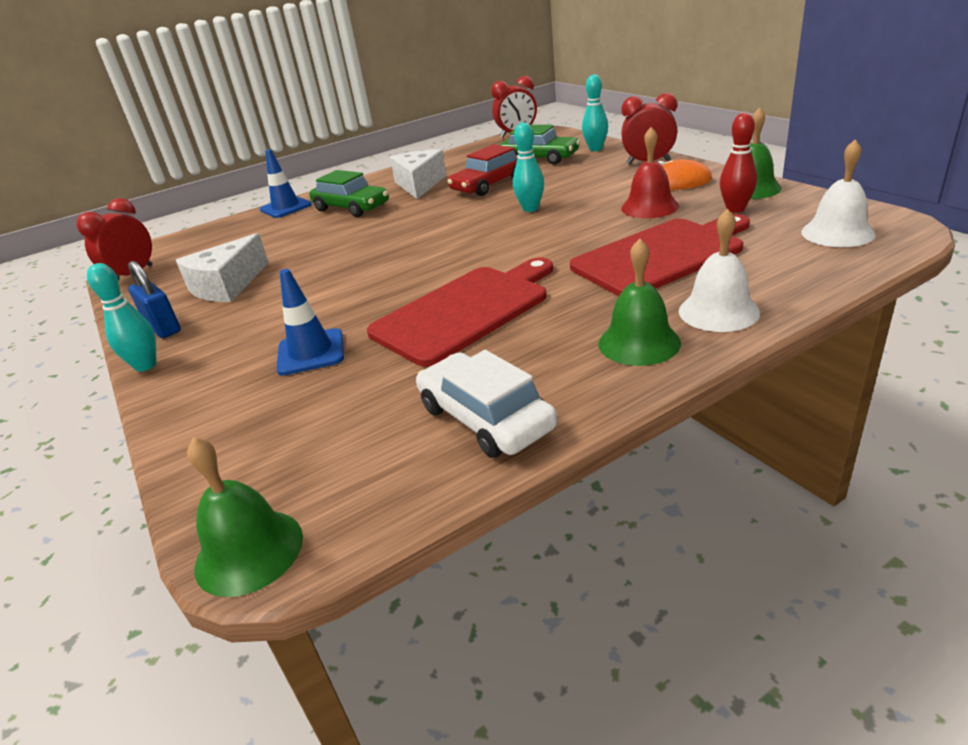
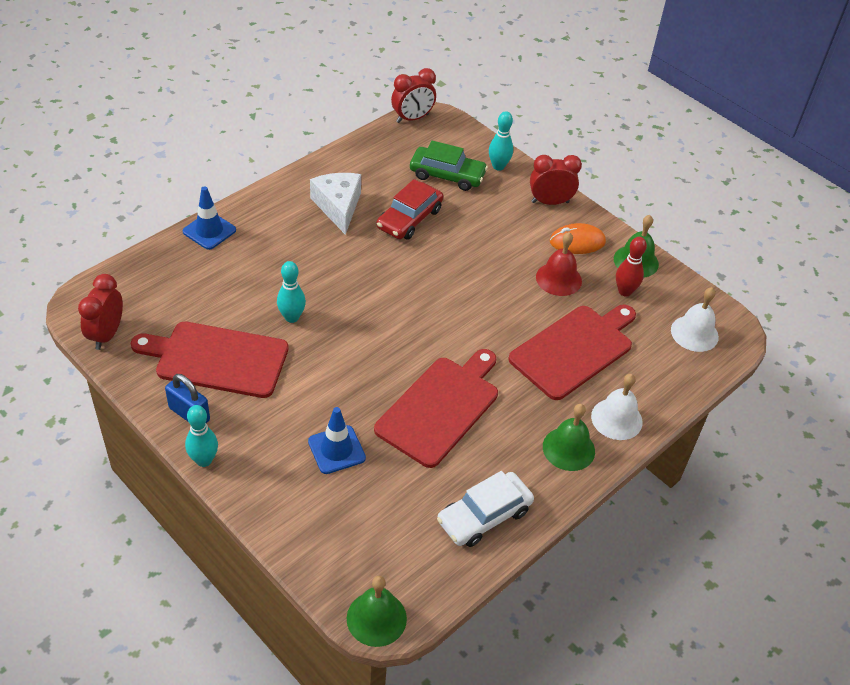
camera: 20 degrees left, 15 degrees up
white cheese [176,233,269,302] -> red cutting board [131,322,289,398]
green car [309,170,389,217] -> none
white car [416,350,558,458] -> white car turned 75 degrees counterclockwise [437,471,534,547]
turquoise bowling pin [513,122,544,212] -> turquoise bowling pin moved to [277,261,306,323]

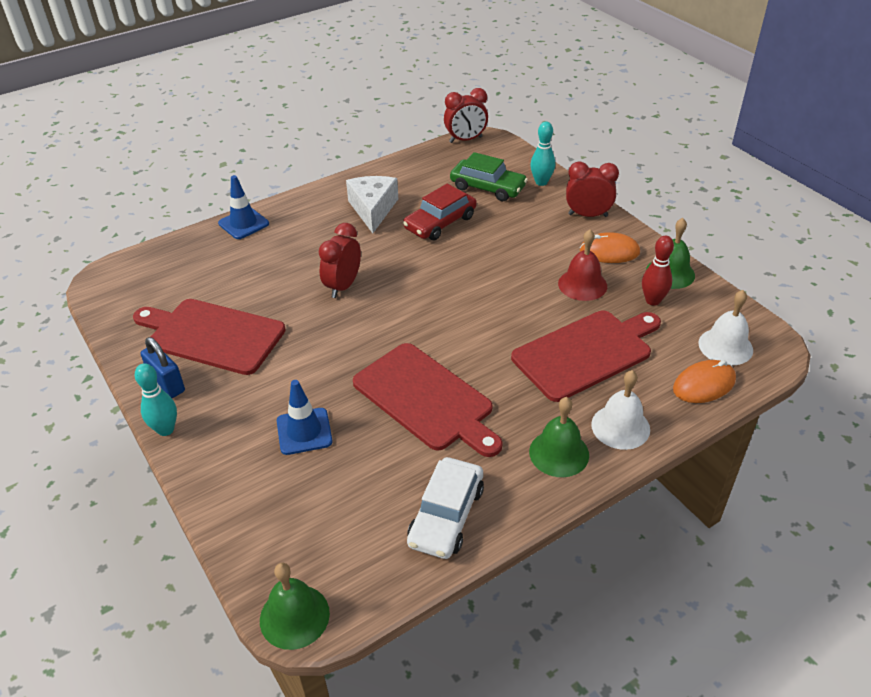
camera: 15 degrees right, 5 degrees down
red clock [78,274,123,350] -> red clock moved to [319,223,361,298]
turquoise bowling pin [277,261,306,323] -> none
red cutting board [374,349,498,468] -> red cutting board turned 90 degrees clockwise [353,343,503,457]
white car [437,471,534,547] -> white car turned 45 degrees counterclockwise [407,457,484,559]
none -> orange mouse [673,360,736,403]

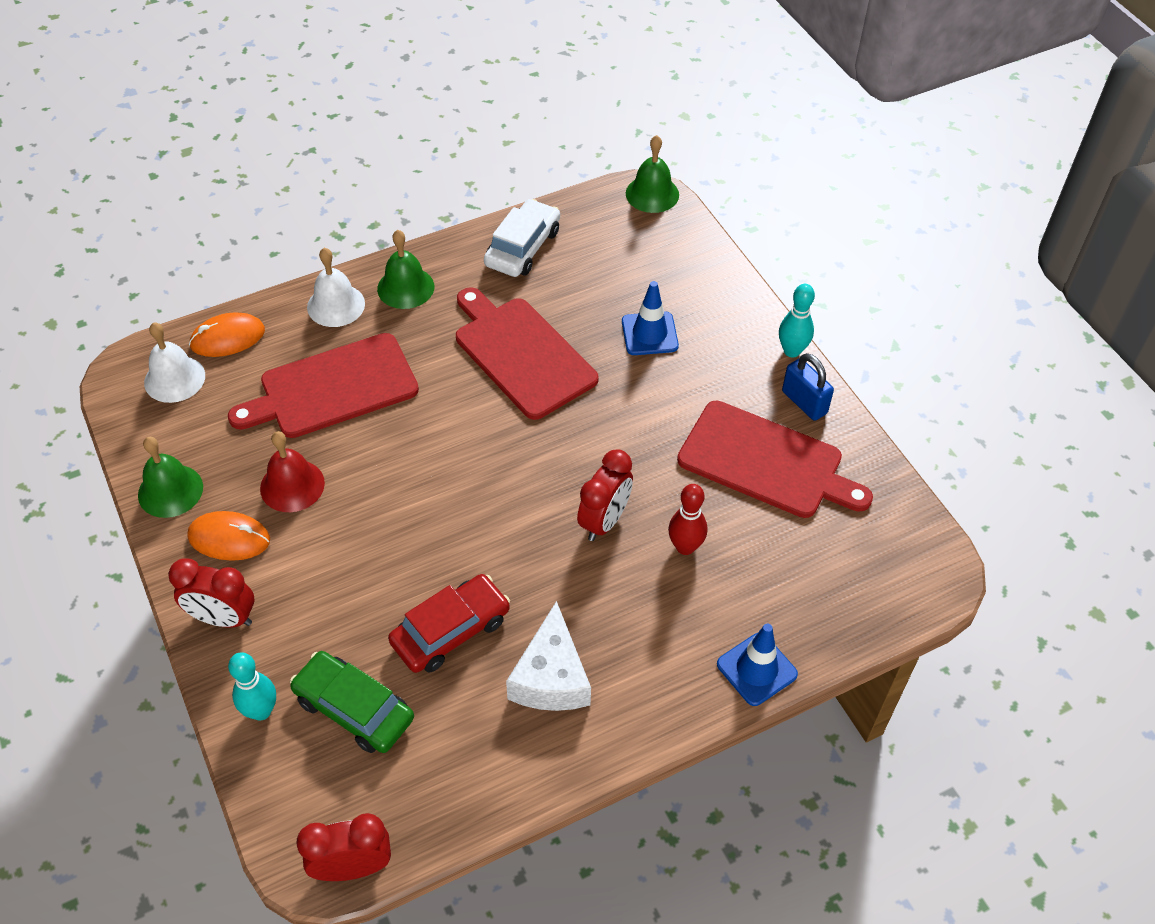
camera: 175 degrees left, 10 degrees up
red bowling pin [642,236,674,306] -> red bowling pin moved to [668,484,707,555]

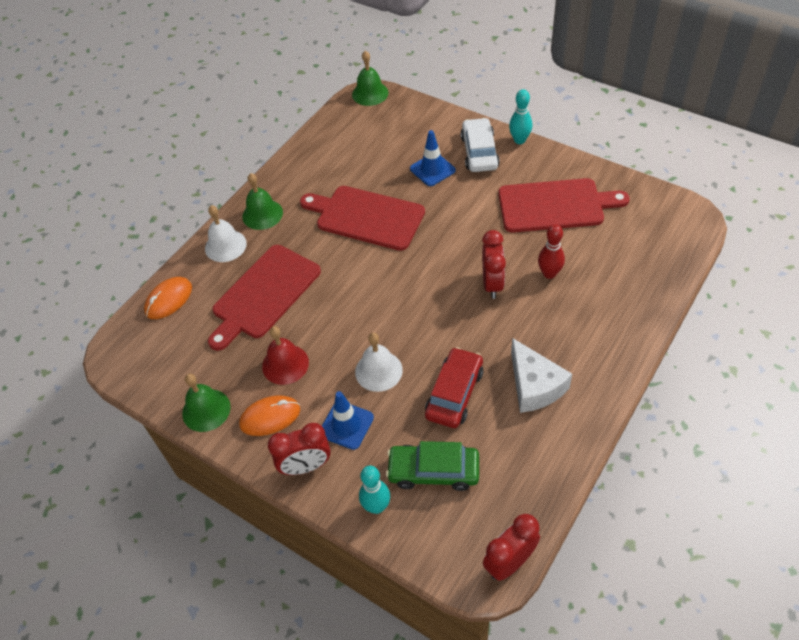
camera: 25 degrees left, 0 degrees up
white bell [144,322,205,403] -> white bell moved to [355,333,403,392]
white car [484,199,560,277] -> white car moved to [460,118,500,172]
blue traffic cone [717,624,798,706] -> blue traffic cone moved to [322,391,374,450]
blue padlock [782,353,834,421] -> none

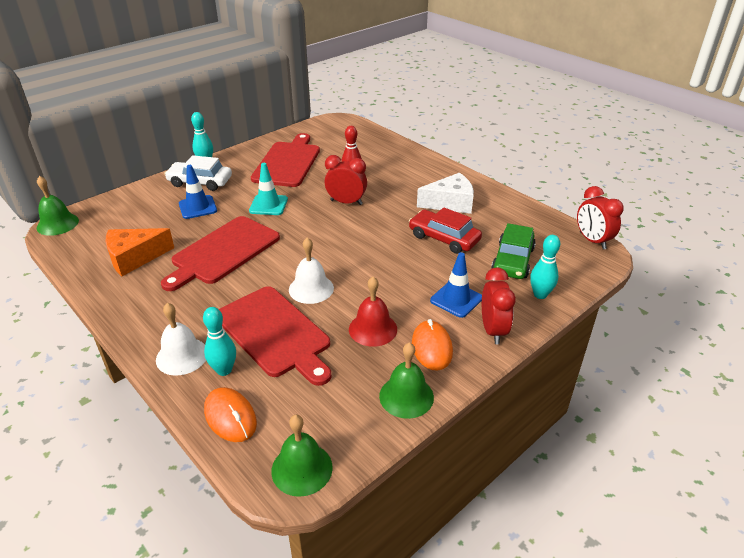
camera: 80 degrees left, 15 degrees down
green bell [242,173,283,230] -> green bell moved to [271,415,333,497]
white bell [355,333,403,392] -> white bell moved to [289,238,334,304]
none -> orange cheese [105,228,174,276]
none -> turquoise bowling pin [203,307,236,376]
none -> turquoise traffic cone [249,163,288,215]

